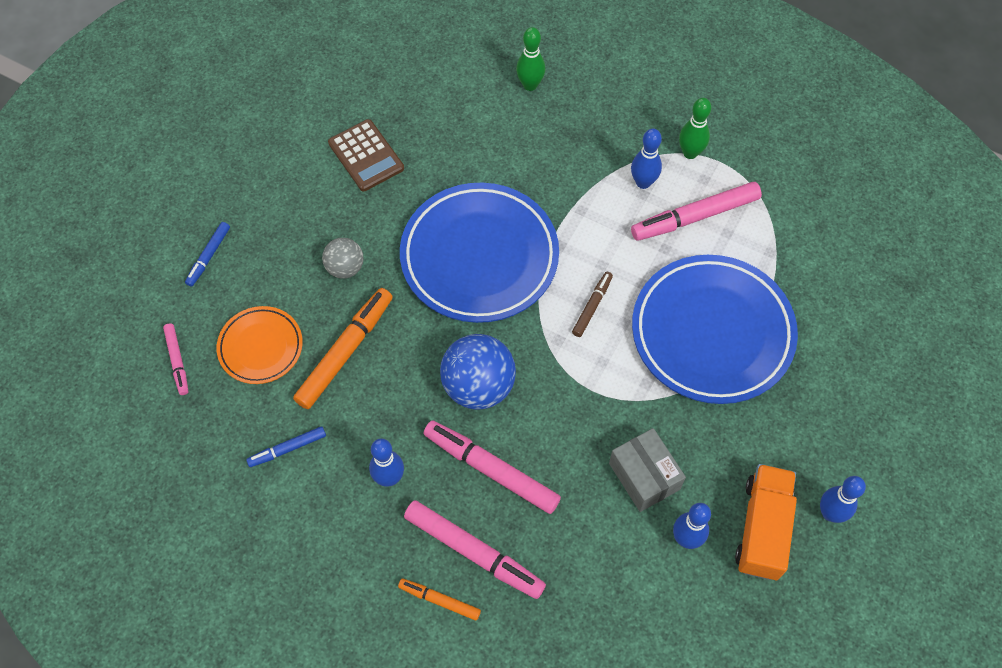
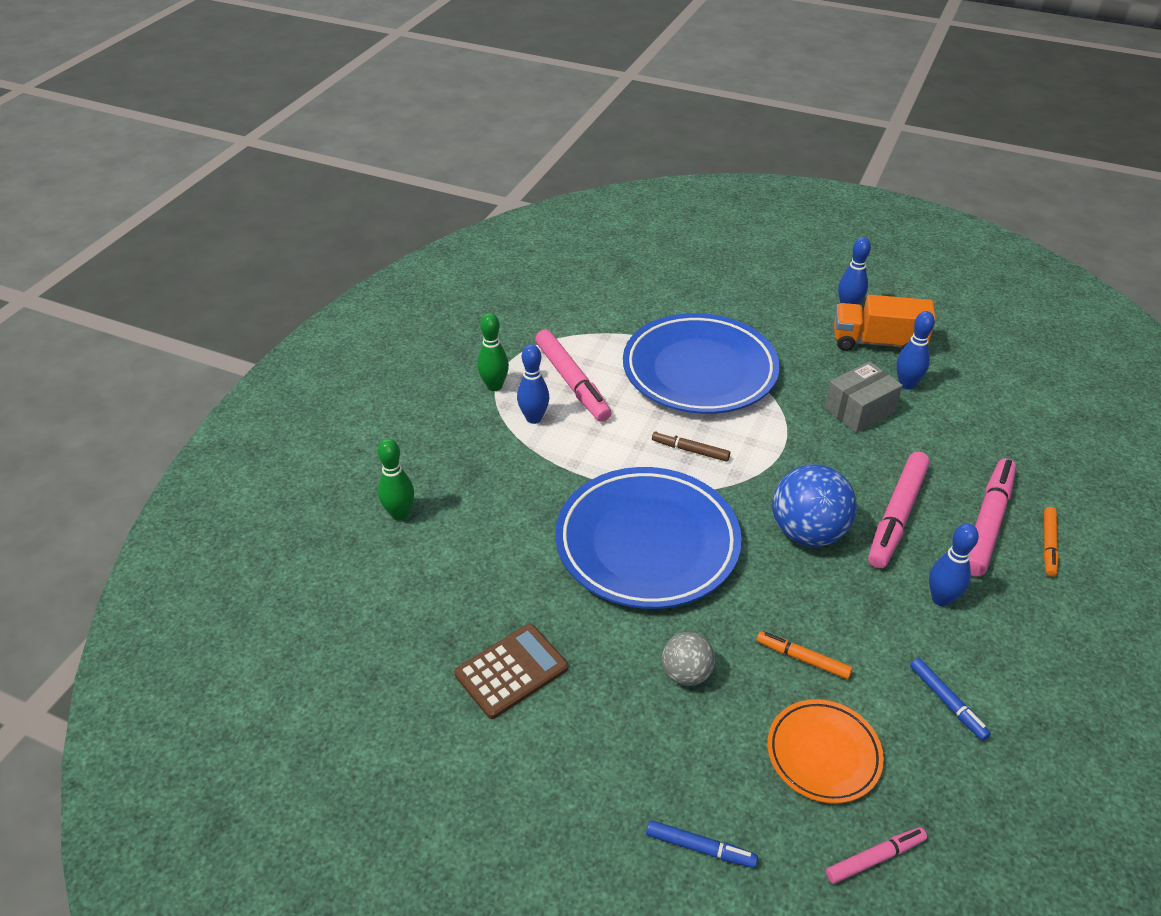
camera: 95 degrees left, 20 degrees down
orange marker [293,288,393,409] -> orange marker [757,631,852,679], size x0.54

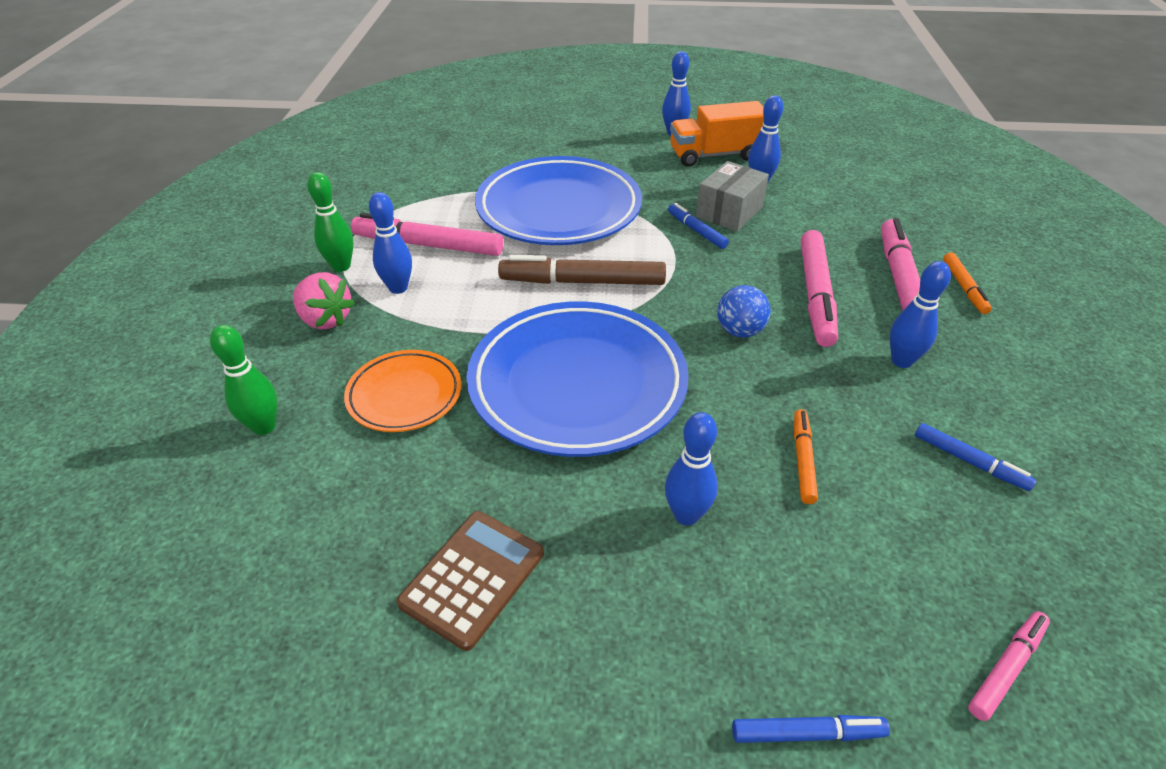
camera: 20 degrees left, 0 degrees up
pink marker [535,330,611,422] -> pink marker turned 150 degrees clockwise [351,212,504,256]
brown marker [652,431,730,462] -> brown marker [498,255,666,285], size x1.86
grey ball [662,632,715,686] -> blue bowling pin [665,412,718,526]
orange marker [757,631,852,679] -> orange marker turned 90 degrees clockwise [794,409,818,504]
orange plate [767,699,884,804] -> orange plate moved to [344,350,461,432]
blue ball [772,464,857,547] -> blue ball [717,285,771,338], size x0.58
none -> pink strawberry [293,272,355,330]
none -> blue marker [668,203,729,249]

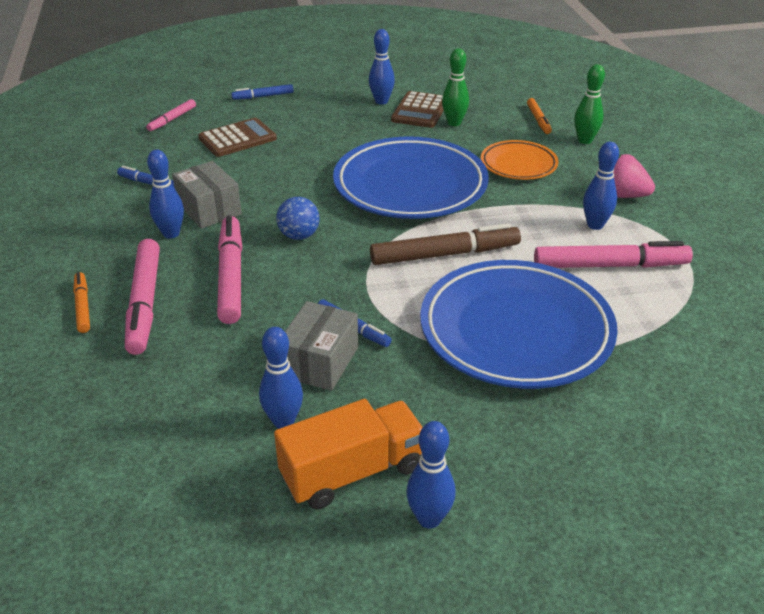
camera: 165 degrees right, 5 degrees down
green bowling pin [307,172,354,272] -> green bowling pin moved to [442,48,469,126]
blue bowling pin [665,412,718,526] -> blue bowling pin moved to [369,29,395,105]
orange marker [794,409,818,504] -> orange marker moved to [527,98,552,134]
none -> grey box [172,161,242,229]
none -> brown calculator [198,118,277,157]

